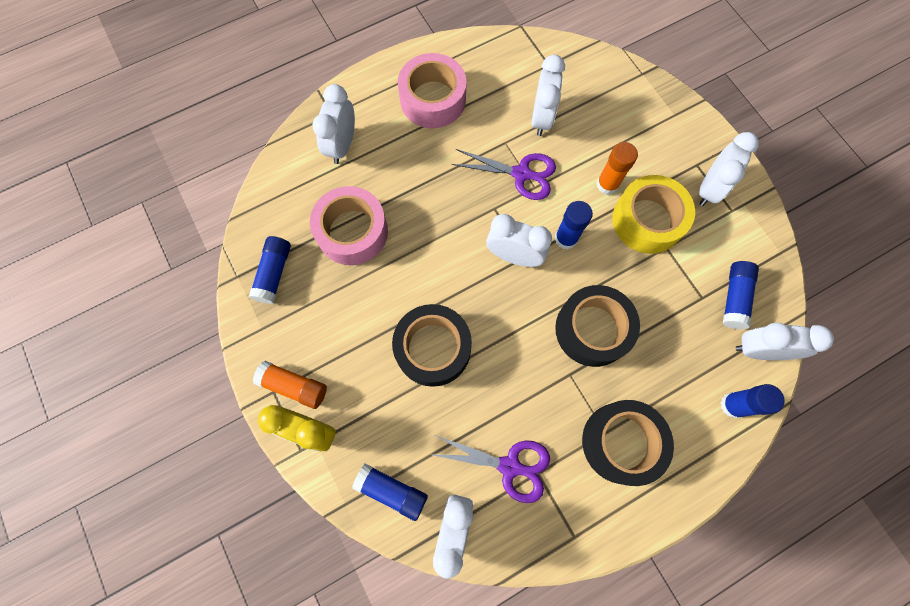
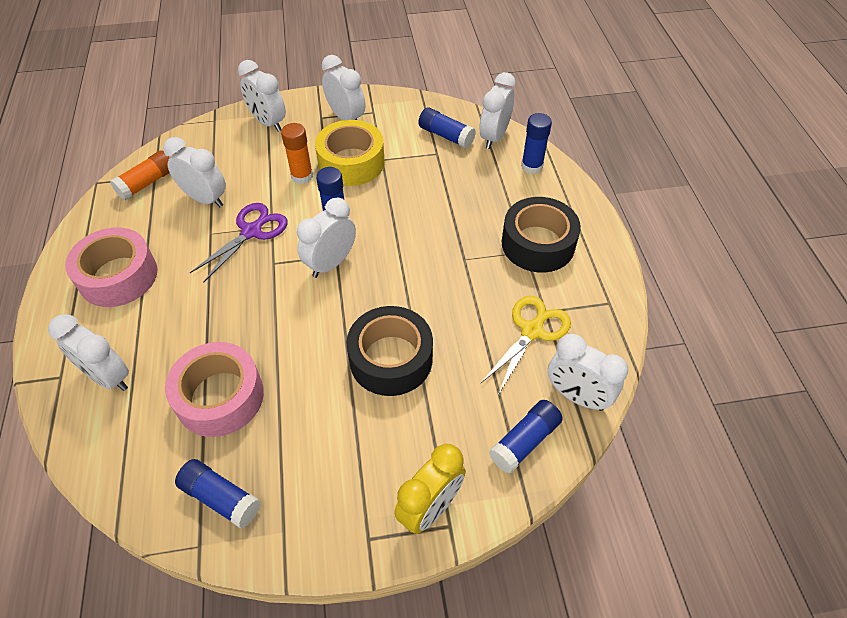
camera: 70 degrees left, 20 degrees down
orange glue stick [253,361,327,409] -> orange glue stick moved to [110,150,170,200]
purple scissors [429,435,550,503] -> yellow scissors [480,296,571,395]
black tape [555,285,640,367] -> none
none -> white clock [238,60,286,132]

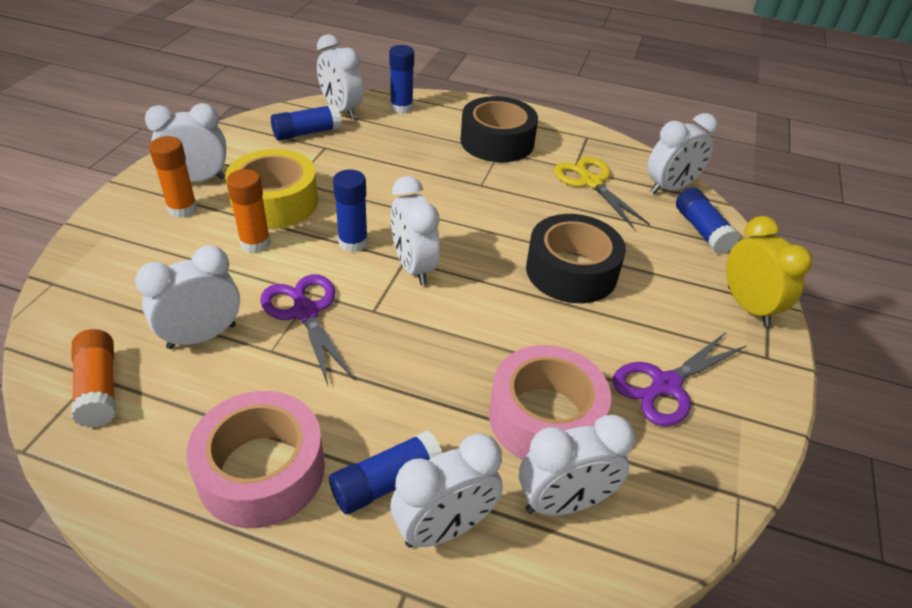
camera: 65 degrees left, 10 degrees down
blue glue stick [175,459,260,529] -> blue glue stick moved to [329,430,442,514]
white clock [238,60,286,132] -> white clock moved to [519,415,635,516]
none -> orange glue stick [149,136,197,218]
none -> purple scissors [613,332,747,426]

